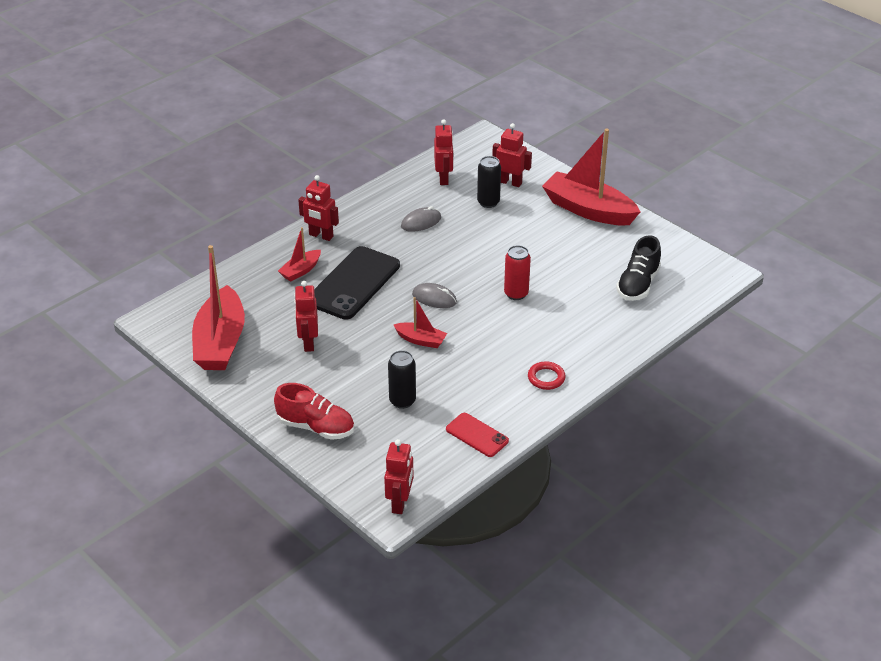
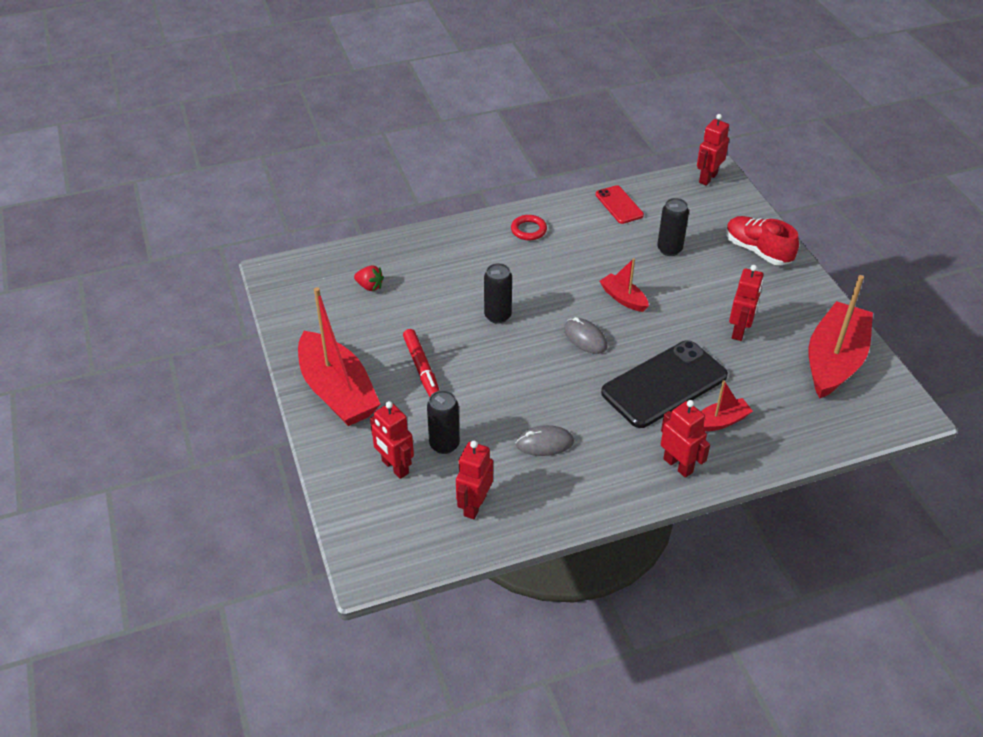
camera: 155 degrees left, 5 degrees up
red can [504,245,531,300] -> black can [484,263,512,324]
black shoe [616,235,661,301] -> red strawberry [354,265,384,291]
none -> red marker [403,329,440,397]

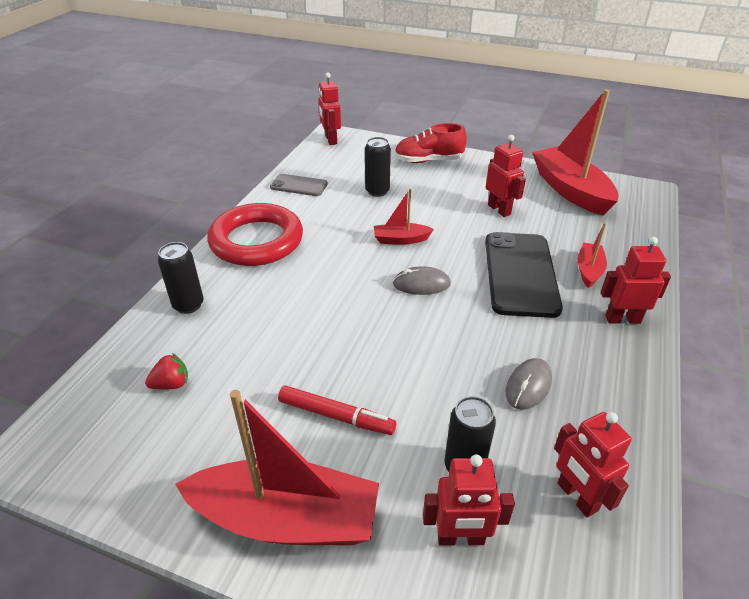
camera: 50 degrees left, 5 degrees down
black can [484,263,512,324] -> black can moved to [158,242,204,314]
red ring [511,215,547,240] -> red ring [207,203,303,266], size x2.37
red phone [596,185,644,224] -> grey phone [270,174,328,196]

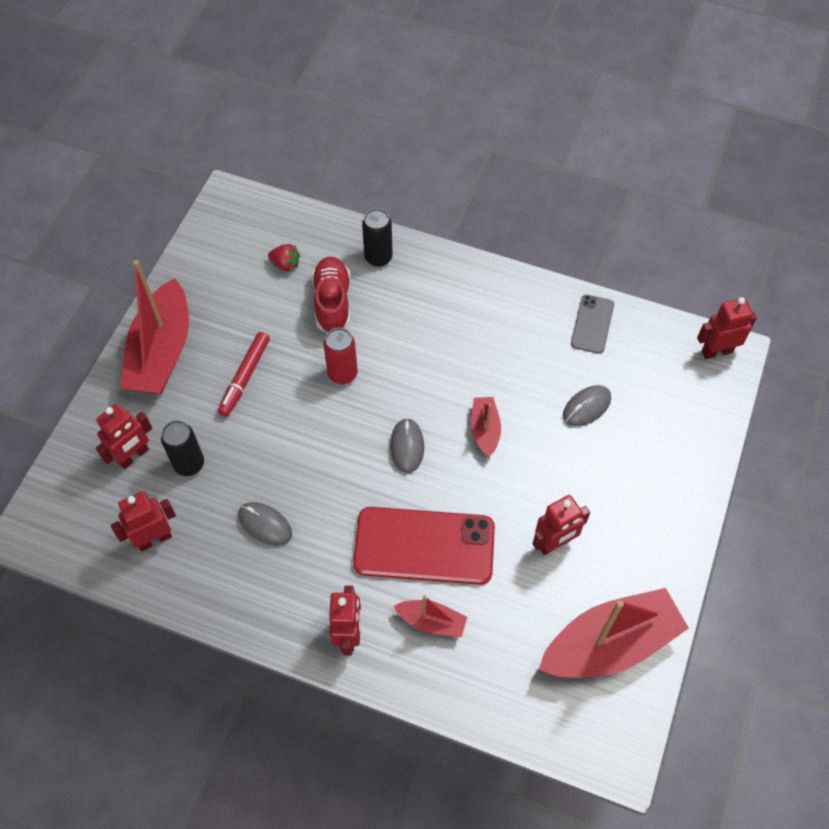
camera: 90 degrees right, 20 degrees up
red strawberry [145,353,188,390] -> red strawberry turned 45 degrees counterclockwise [268,244,300,272]
red ring [207,203,303,266] -> none
black can [365,137,391,197] -> grey mouse [563,385,611,427]
red shoe [394,123,467,163] -> red shoe moved to [312,257,350,332]
red robot [423,454,515,546] -> red robot turned 135 degrees counterclockwise [96,403,152,469]
black phone [485,232,563,318] -> red phone [353,507,495,585]
none -> red can [323,328,358,384]

